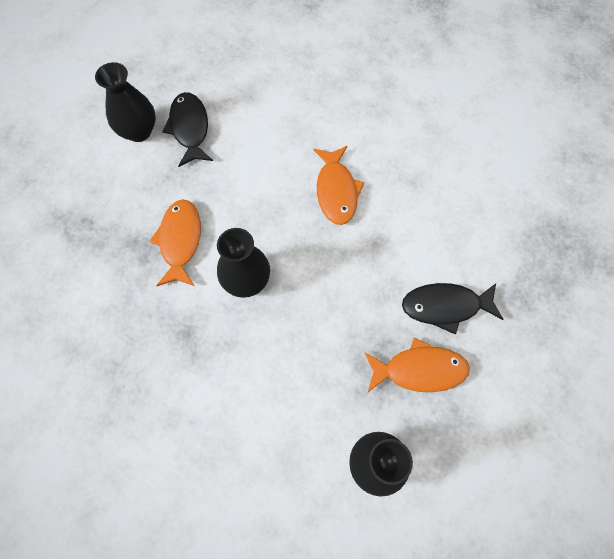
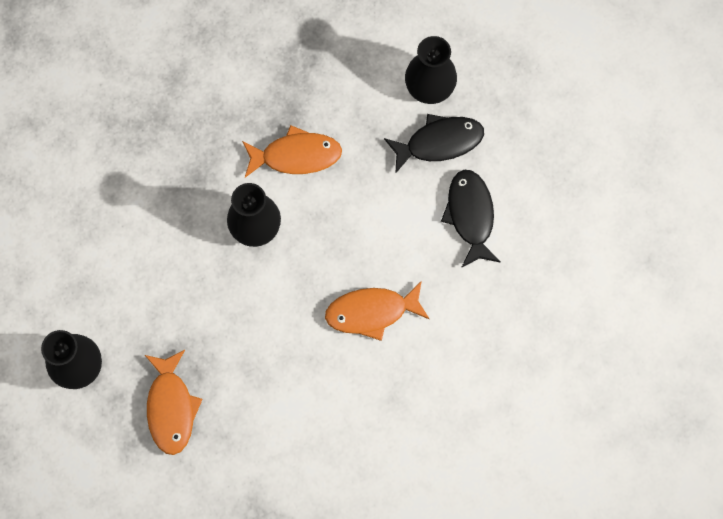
camera: 85 degrees right, 5 degrees up
black fish [402,283,504,335] -> black fish moved to [441,169,500,268]

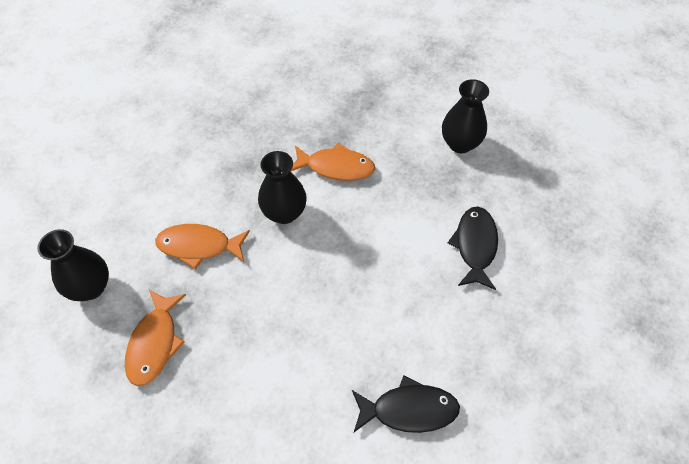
camera: 15 degrees right, 15 degrees down
orange fish [325,282,429,341] -> orange fish moved to [155,224,250,269]
black fish [384,114,484,174] -> black fish moved to [352,375,460,433]

